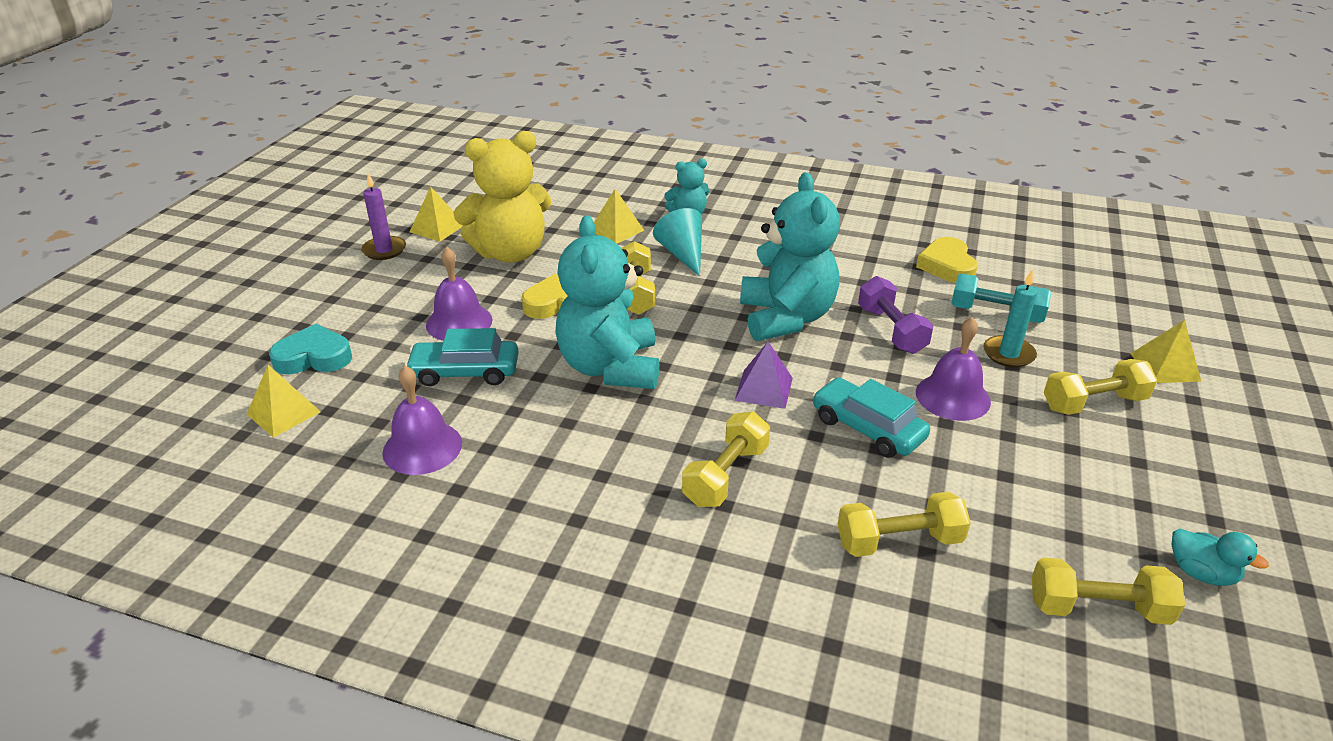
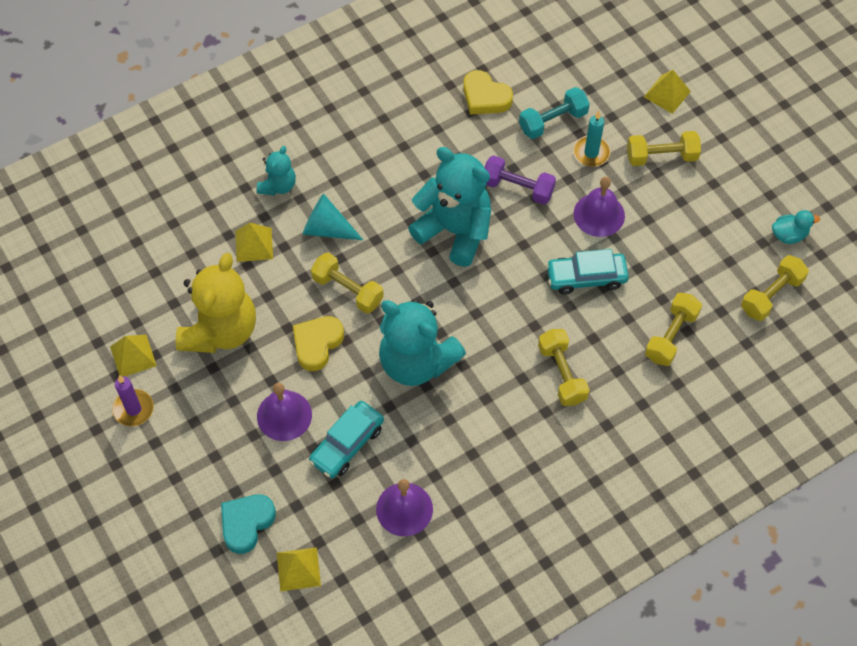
camera: 50 degrees left, 25 degrees up
purple pyramid [735,342,793,409] -> none
yellow dumbbell [1044,359,1157,415] -> yellow dumbbell turned 60 degrees clockwise [627,131,701,166]

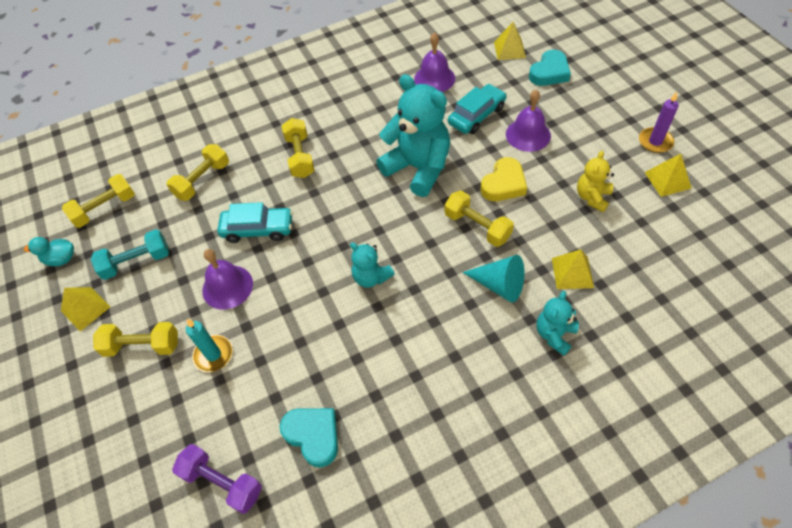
camera: 170 degrees left, 5 degrees down
yellow teddy bear [176,253,256,353] -> yellow teddy bear [577,151,614,212], size x0.51
turquoise teddy bear [408,147,491,267] -> turquoise teddy bear [350,242,395,288], size x0.51
yellow heart [463,70,513,115] -> turquoise heart [280,408,338,468]
purple dumbbell [484,155,556,205] -> purple dumbbell moved to [172,444,262,514]
turquoise dumbbell [519,87,590,139] -> turquoise dumbbell moved to [91,229,169,280]
yellow pyramid [644,70,691,114] -> yellow pyramid moved to [61,287,110,331]

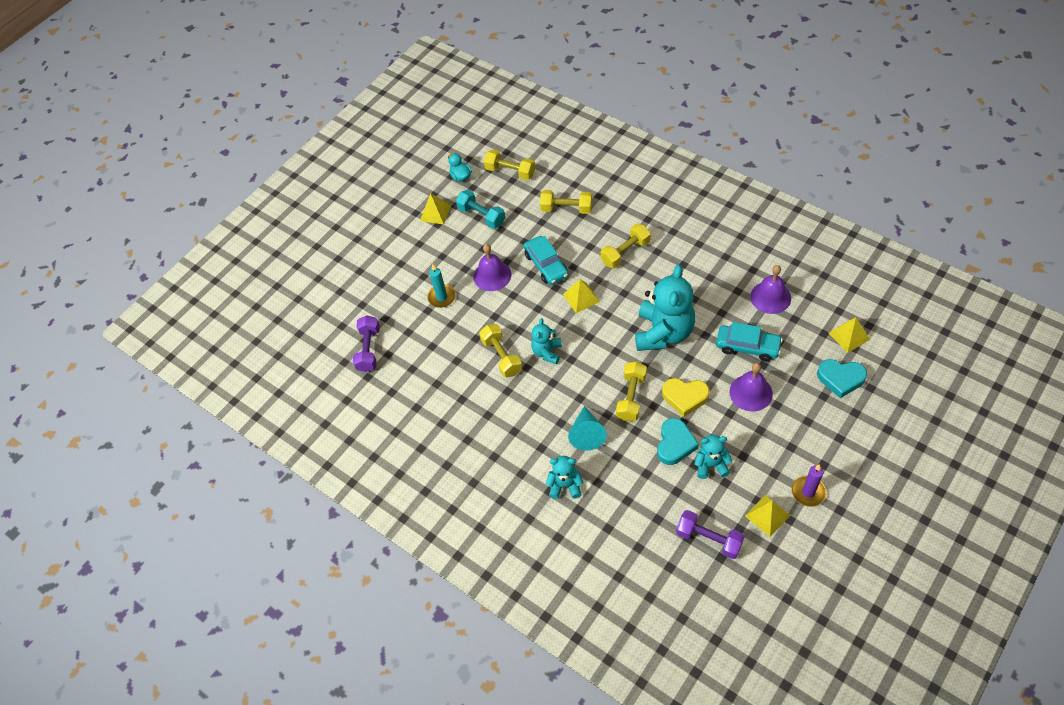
camera: 65 degrees right, 0 degrees up
yellow dumbbell [93,322,178,357] -> yellow dumbbell moved to [479,324,522,377]
turquoise heart [280,408,338,468] -> turquoise heart moved to [657,418,699,465]
yellow pyramid [552,249,594,289] -> yellow pyramid moved to [563,279,600,313]
yellow teddy bear [577,151,614,212] -> turquoise teddy bear [694,435,732,479]
none -> purple dumbbell [676,510,745,559]

